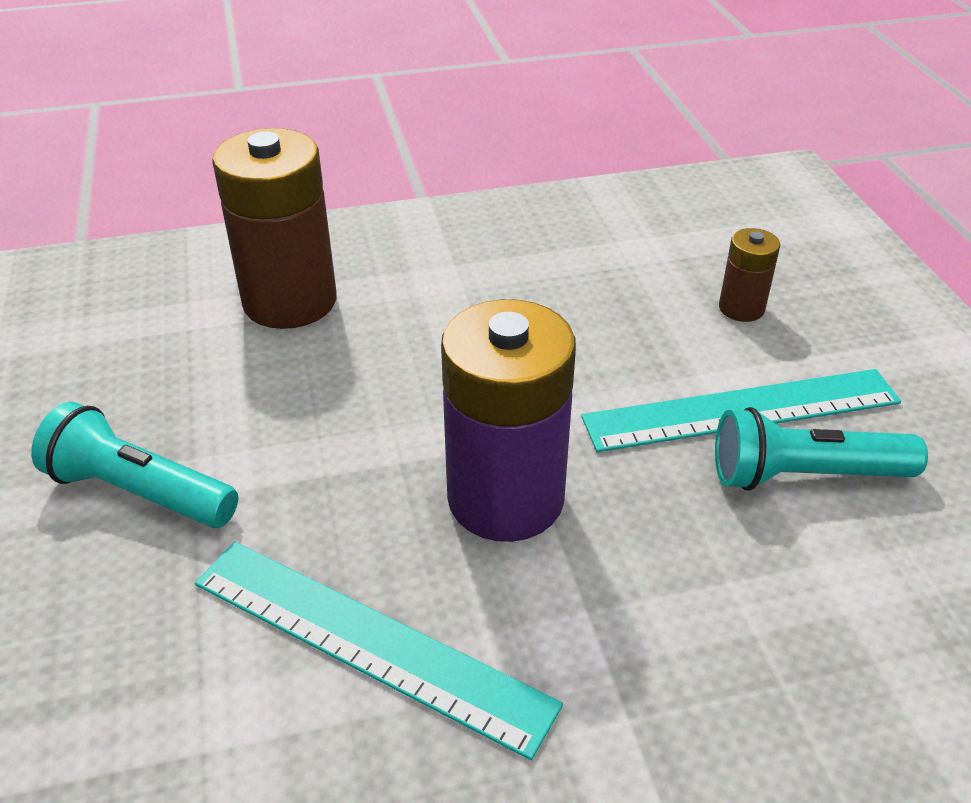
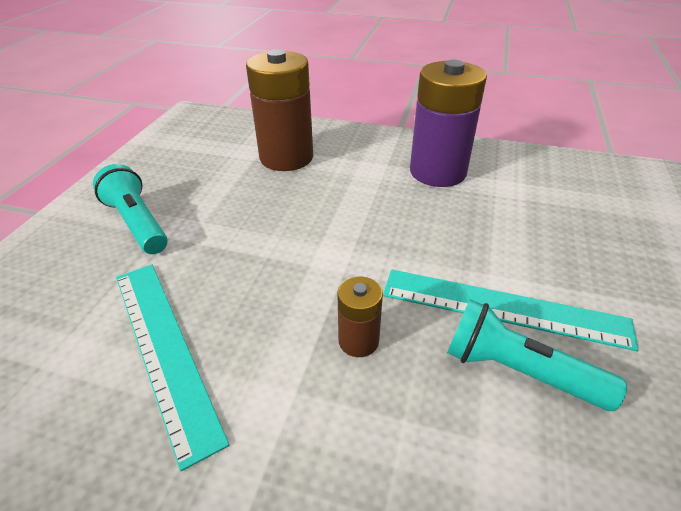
camera: 30 degrees right, 0 degrees up
purple battery [441,299,576,542] -> purple battery moved to [410,60,487,187]
brown battery [719,228,780,322] -> brown battery moved to [337,276,383,357]

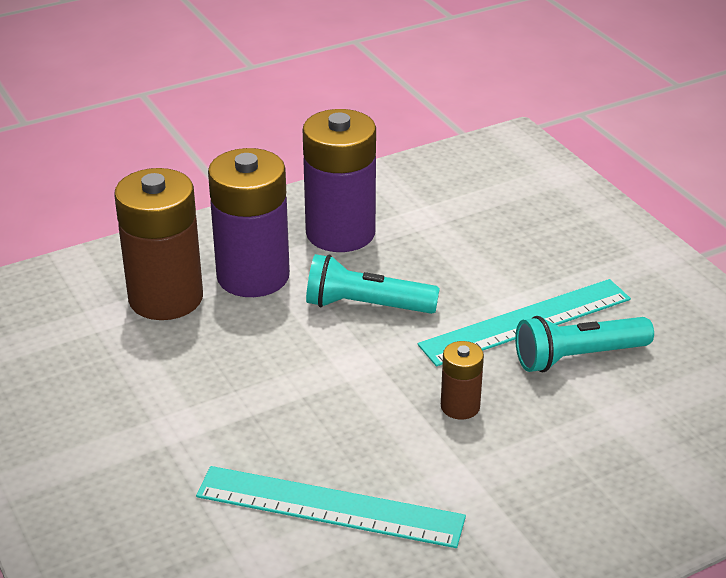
camera: 45 degrees left, 5 degrees down
turquoise flashlight [93,164,168,254] -> turquoise flashlight moved to [306,254,440,314]
none -> purple battery [208,148,290,297]

